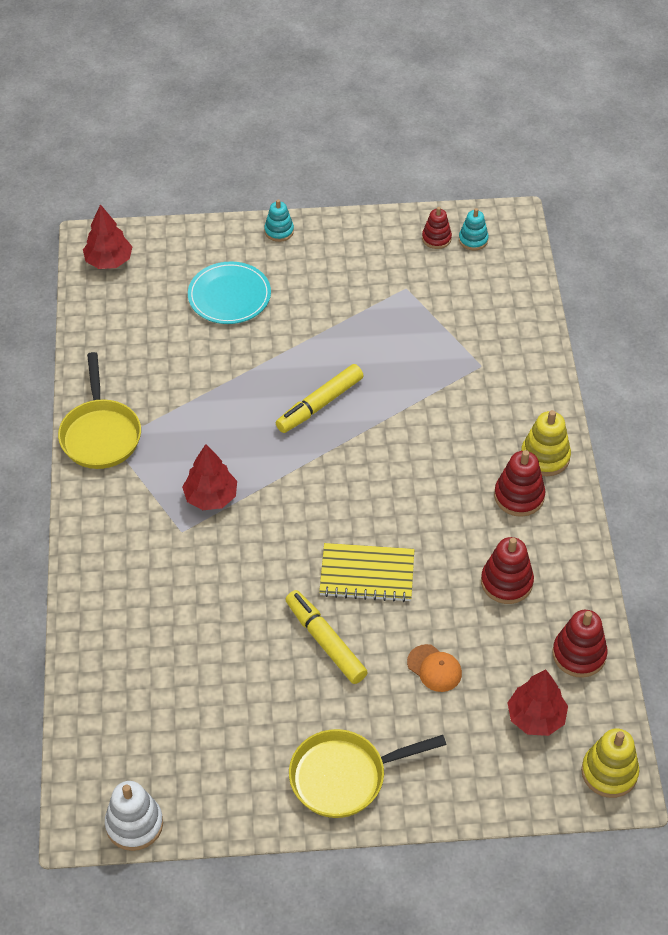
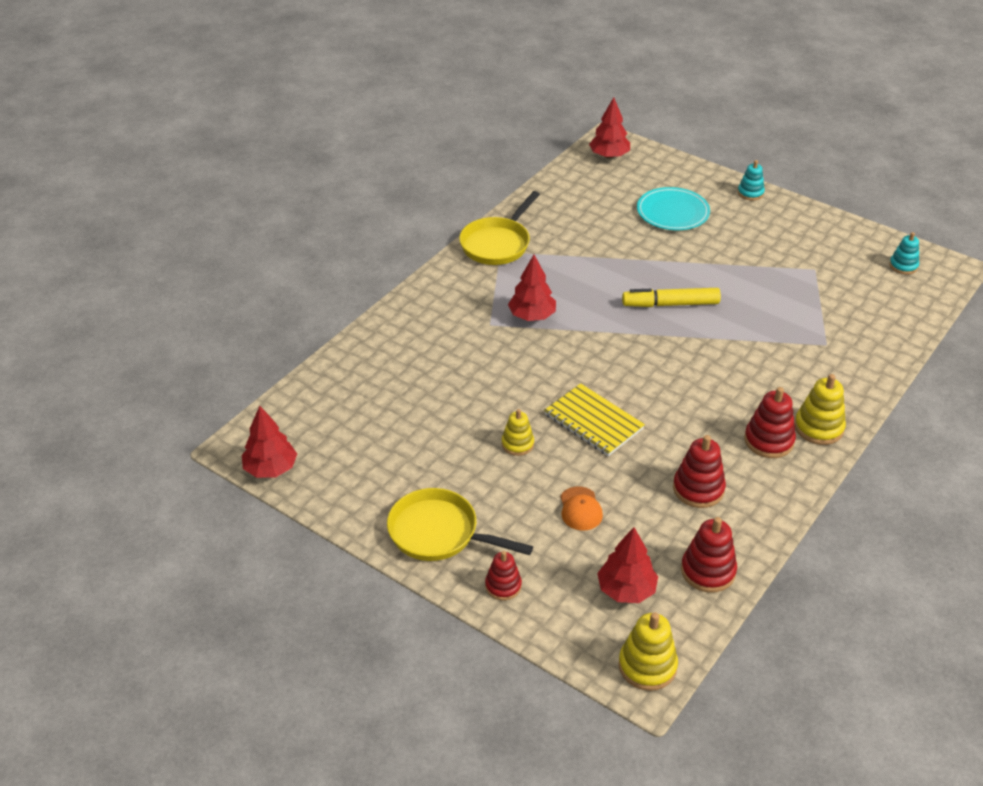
camera: 40 degrees right, 10 degrees down
white stacking toy [105,781,163,851] -> red tree [242,406,297,478]
yellow marker [285,590,368,684] -> yellow stacking toy [501,409,534,456]
red stacking toy [422,207,452,249] -> red stacking toy moved to [485,551,522,600]

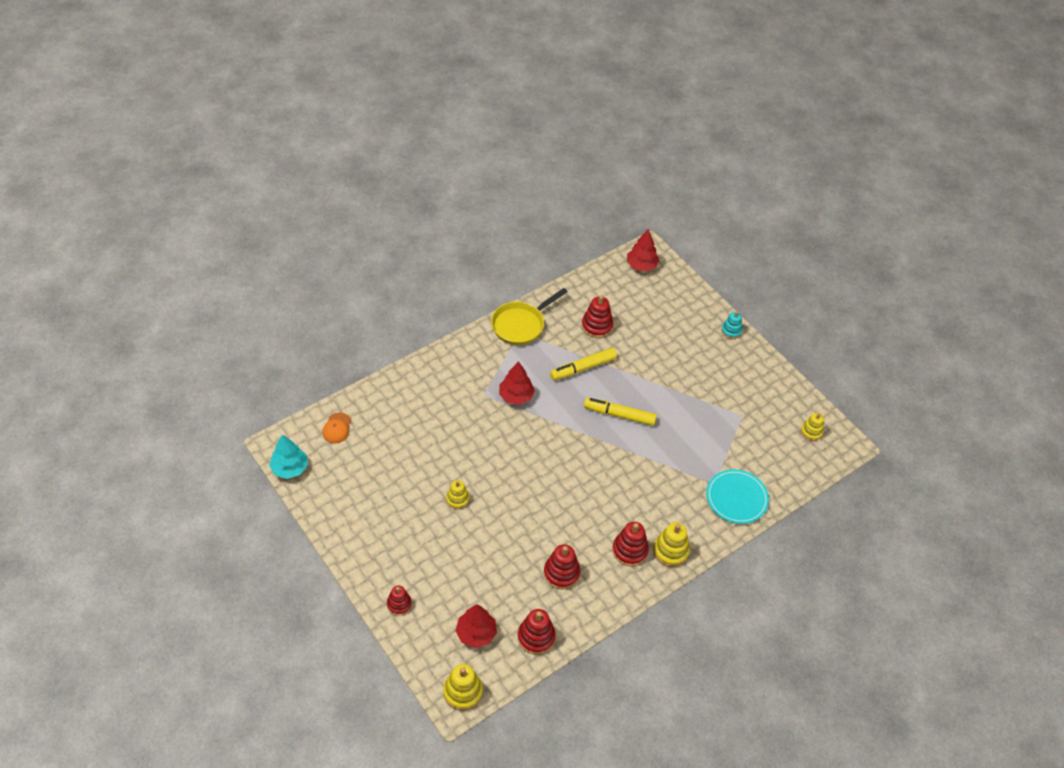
camera: 15 degrees right, 10 degrees up
red tree [242,406,297,478] -> turquoise tree [269,434,308,479]
yellow pan [387,488,533,561] -> none
yellow notebook [544,383,645,456] -> none
orange cap [561,486,603,530] -> orange cap moved to [322,412,351,443]
turquoise plate [637,187,710,230] -> turquoise plate moved to [706,469,769,524]
turquoise stacking toy [890,232,919,274] -> yellow stacking toy [801,413,824,441]
none -> yellow marker [550,348,617,380]
none -> red stacking toy [582,295,613,338]

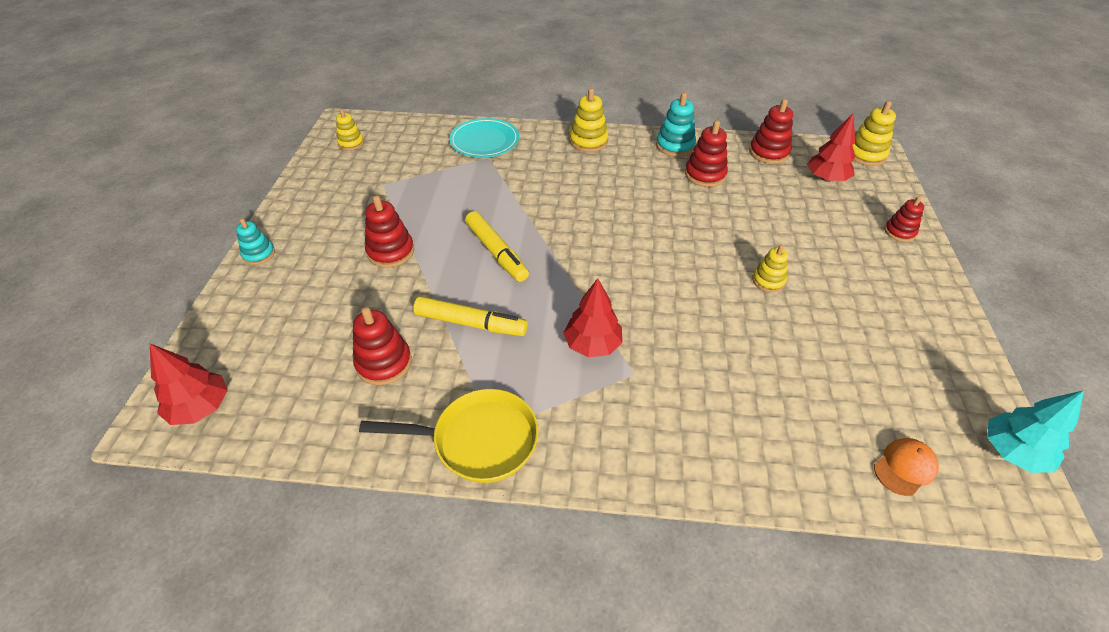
camera: 135 degrees left, 5 degrees down
red stacking toy [612,522,649,566] -> red stacking toy moved to [365,195,414,268]
none -> turquoise stacking toy [656,92,696,157]

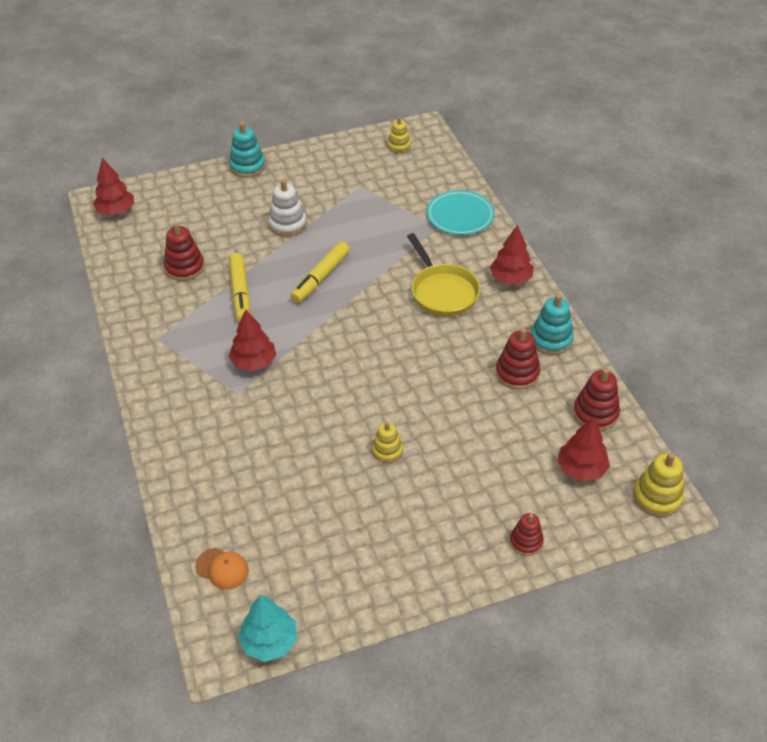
camera: 65 degrees right, 0 degrees up
turquoise stacking toy [236,218,275,265] -> turquoise stacking toy [229,122,266,178], size x1.51
yellow pan [359,389,539,483] -> yellow pan moved to [407,233,480,316]
red stacking toy [365,195,414,268] -> white stacking toy [268,179,307,237]
yellow stacking toy [570,88,608,152] -> red tree [490,225,534,284]

